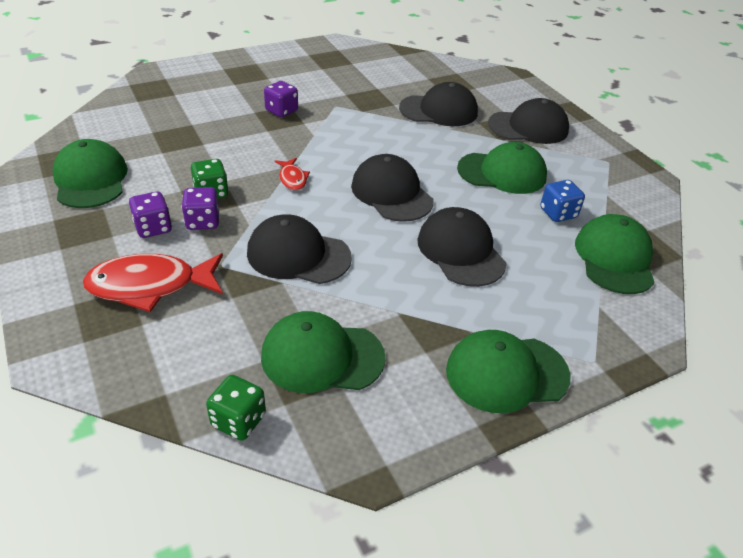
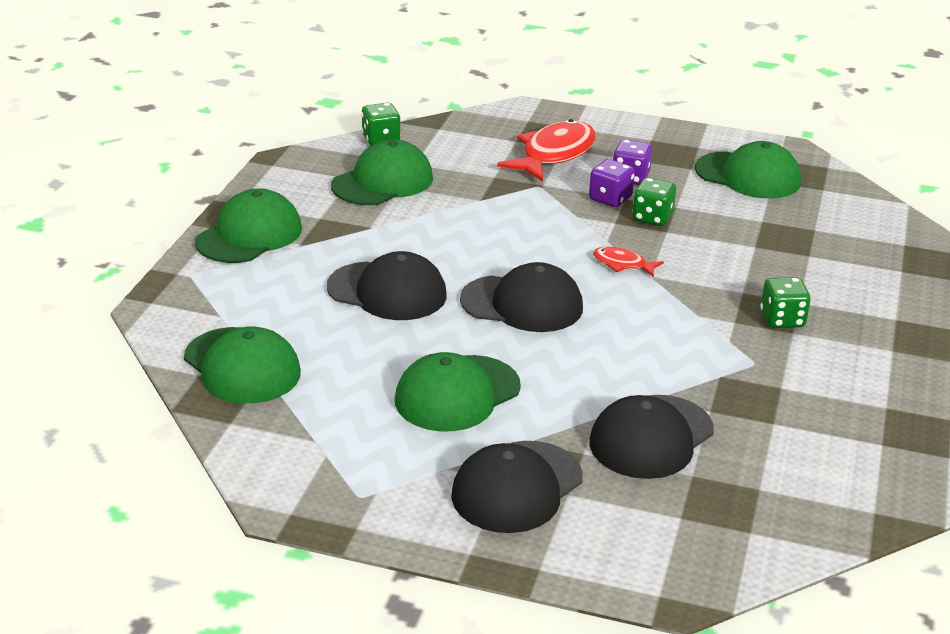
camera: 135 degrees right, 10 degrees down
black cap [247,214,352,284] -> none
purple dice [264,81,298,117] -> green dice [760,277,811,328]
blue dice [540,180,585,222] -> none

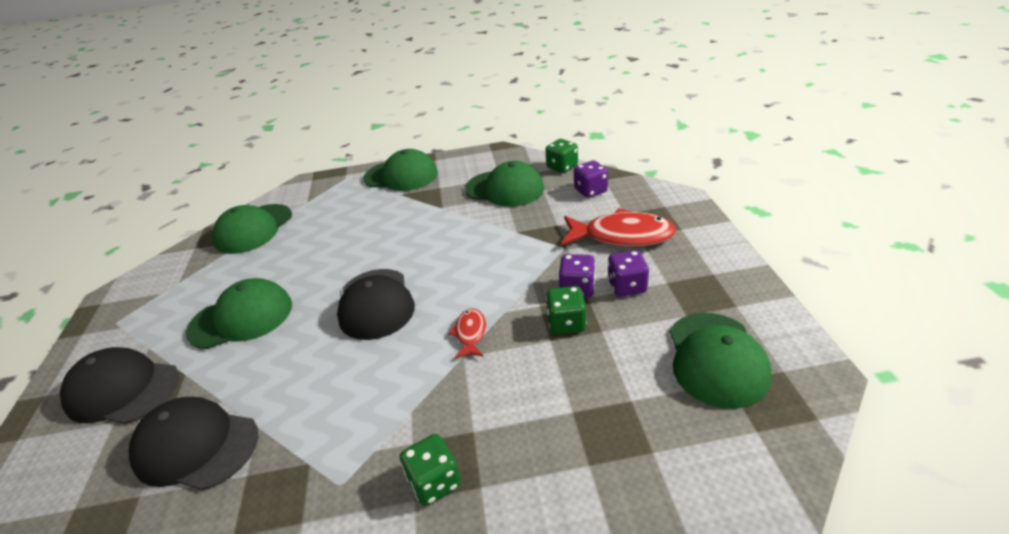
camera: 70 degrees right, 5 degrees up
black cap [327,251,447,320] -> none
green cap [395,352,521,432] -> green cap turned 135 degrees clockwise [186,278,292,349]
none -> purple dice [574,160,608,198]

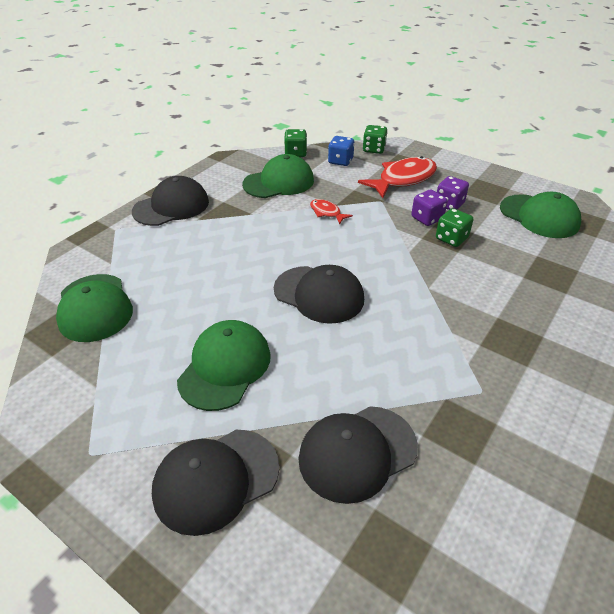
camera: 50 degrees left, 5 degrees up
green cap [363,149,438,191] -> black cap [132,176,209,226]
green dice [400,434,461,506] -> green dice moved to [363,125,388,154]
red fish [448,309,486,358] -> red fish moved to [310,199,353,225]
purple dice [574,160,608,198] -> blue dice [328,136,355,166]

